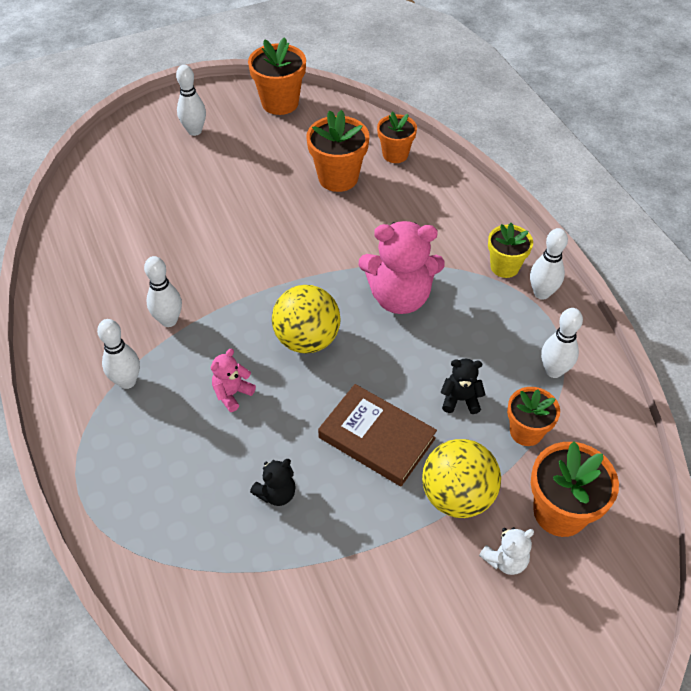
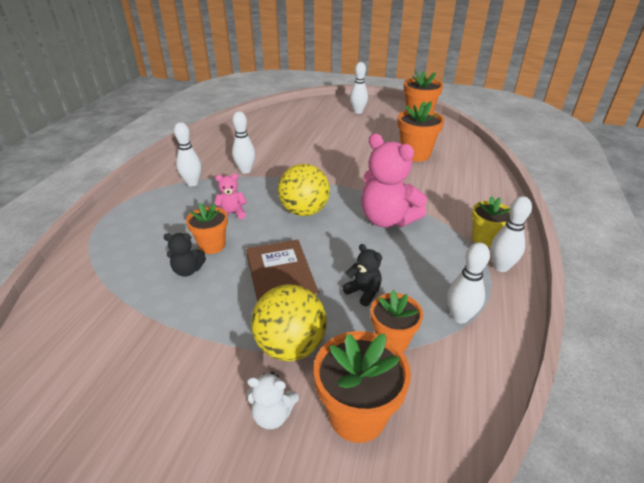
camera: 40 degrees right, 15 degrees down
orange flower pot [377,112,417,163] -> orange flower pot moved to [186,203,228,254]

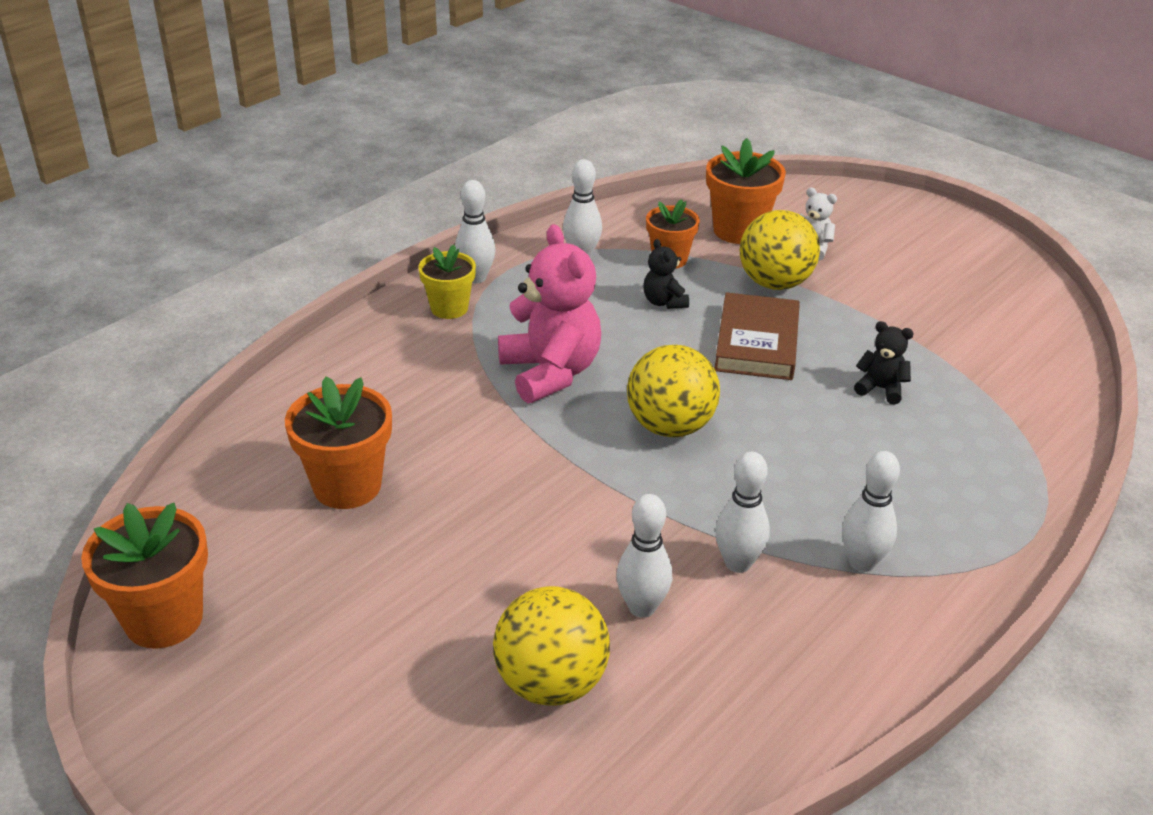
camera: 155 degrees left, 0 degrees up
orange flower pot [186,203,228,254] -> none
pink teddy bear [214,173,247,219] -> none
white bowling pin [350,62,368,114] -> white bowling pin moved to [616,494,672,618]
none -> yellow ball [493,586,610,706]

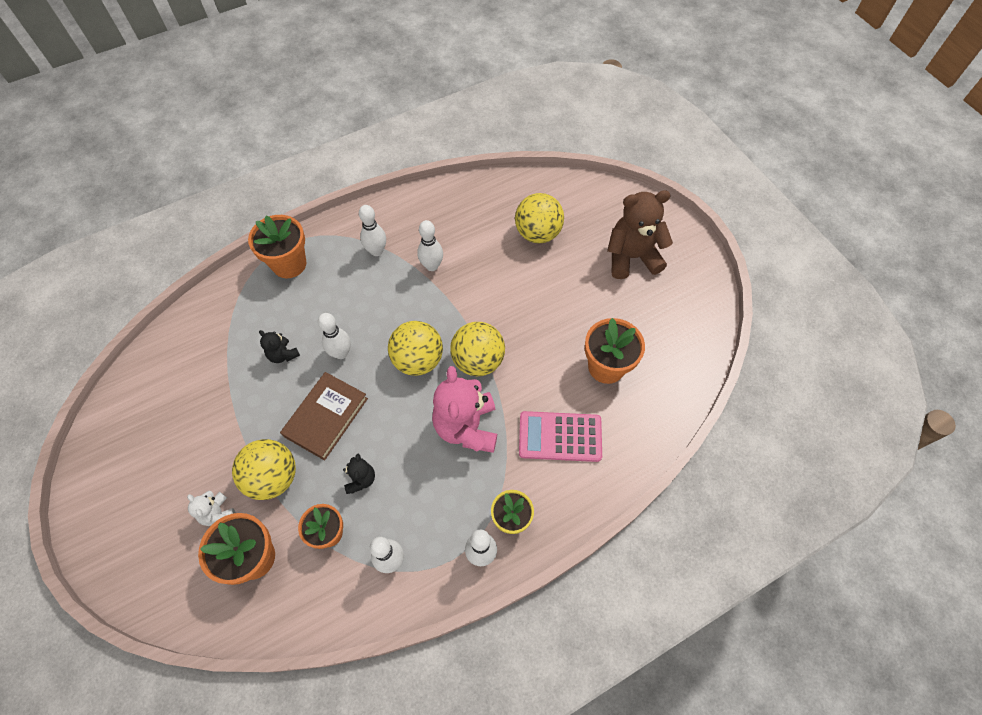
camera: 160 degrees left, 25 degrees up
orange flower pot [81,503,208,649] -> orange flower pot moved to [248,215,306,278]
white bowling pin [616,494,672,618] -> white bowling pin moved to [318,313,351,359]
none -> yellow ball [450,322,505,376]
none -> pink calculator [519,411,602,462]
none -> brown teddy bear [607,190,673,279]

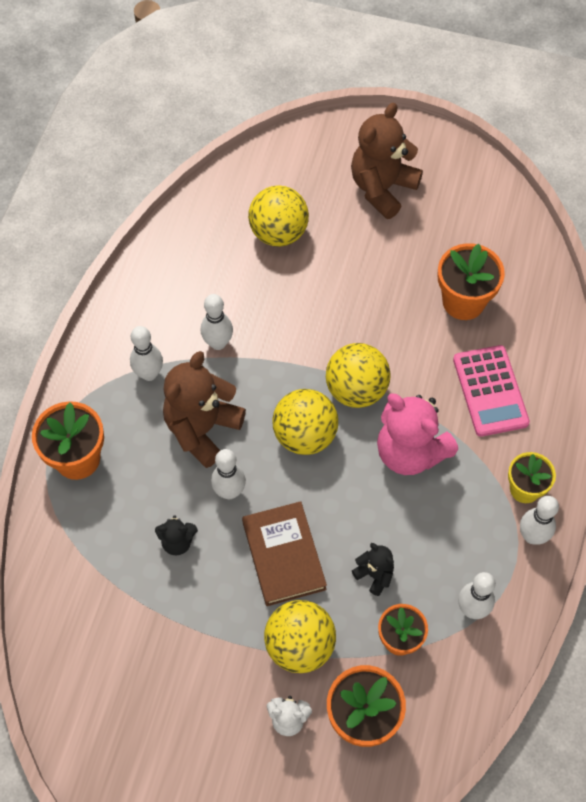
camera: 45 degrees left, 0 degrees up
pink calculator [519,411,602,462] -> pink calculator turned 60 degrees counterclockwise [453,345,530,437]
none -> brown teddy bear [163,351,246,468]

